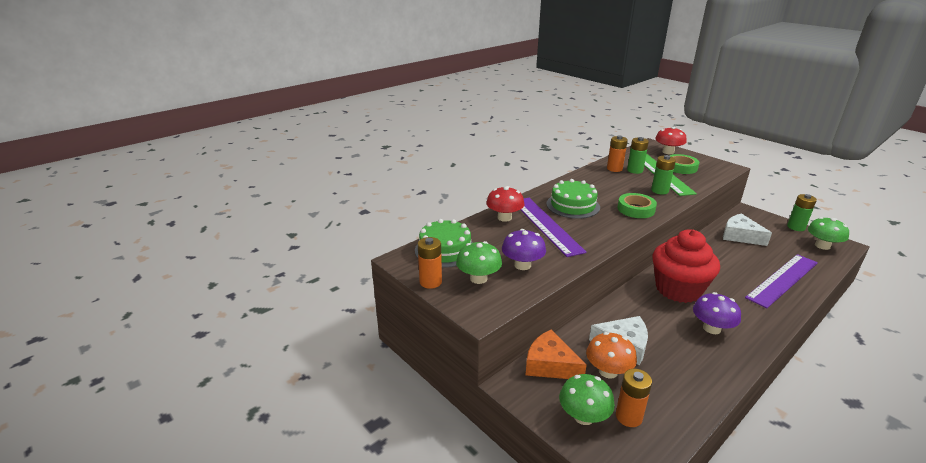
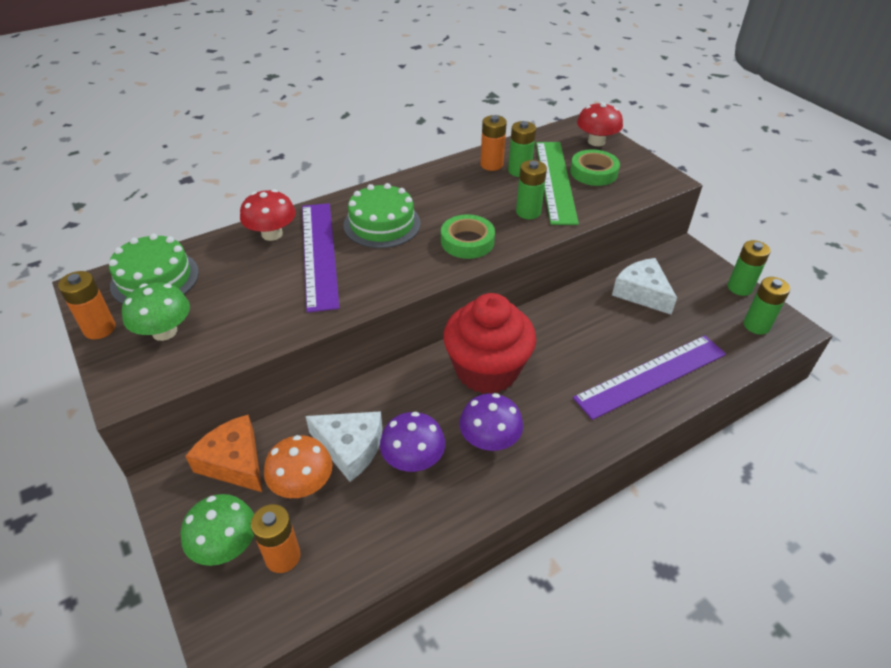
camera: 10 degrees right, 15 degrees up
purple mushroom [502,229,546,270] -> purple mushroom moved to [380,412,445,472]
green mushroom [808,217,849,250] -> green battery [744,277,790,334]

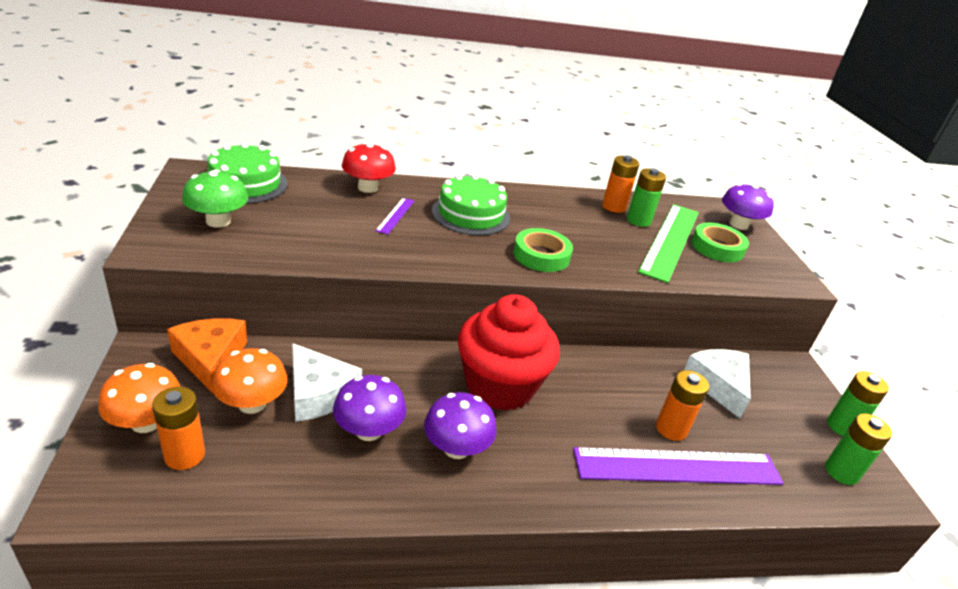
camera: 20 degrees right, 10 degrees down
orange battery [58,271,116,339] -> orange battery moved to [656,370,709,441]
green mushroom [181,494,254,566] -> orange mushroom [98,363,181,433]
purple ruler [302,203,340,313] -> purple ruler [375,198,415,234], size x0.44
green battery [516,160,547,219] -> none
red mushroom [577,102,623,146] -> purple mushroom [722,183,774,230]

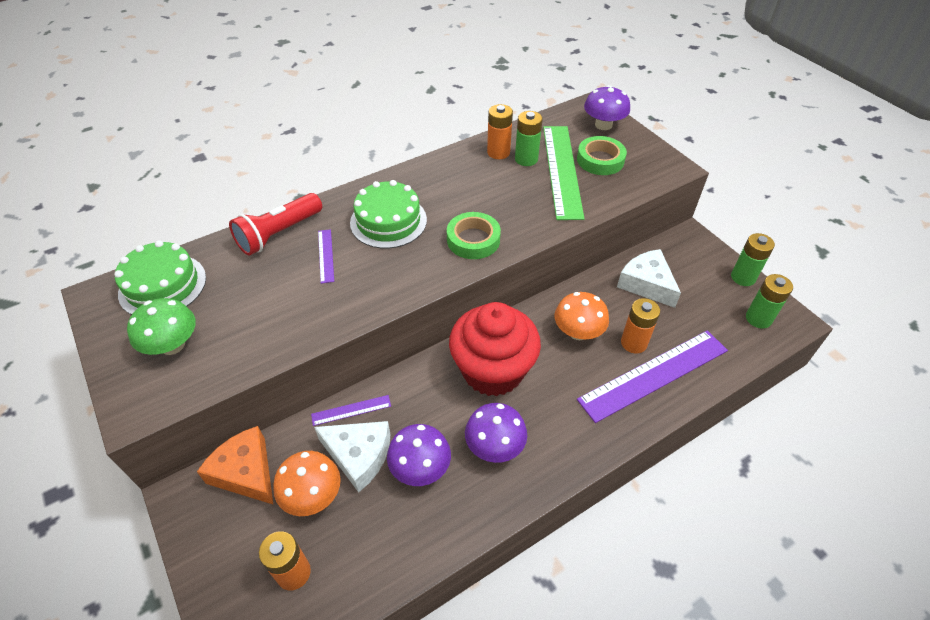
camera: 20 degrees left, 15 degrees up
orange mushroom [98,363,181,433] -> orange mushroom moved to [555,292,609,340]
red mushroom [342,142,396,193] -> red flashlight [229,193,322,255]
none -> purple ruler [311,395,391,426]

